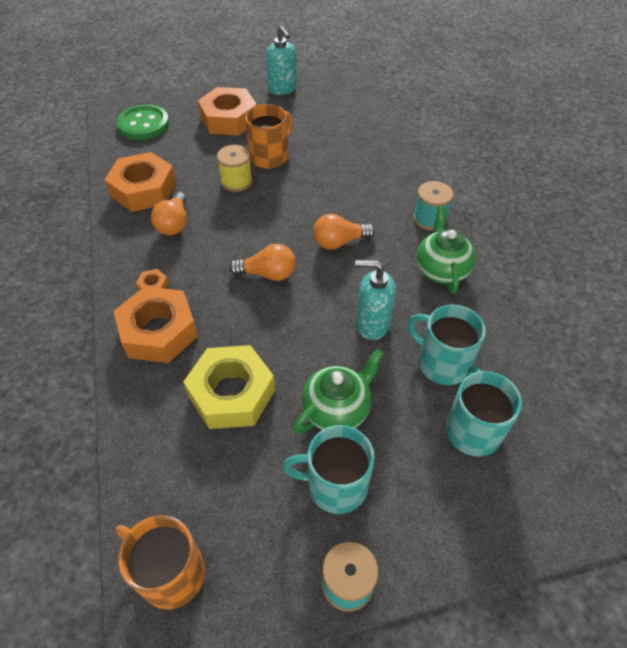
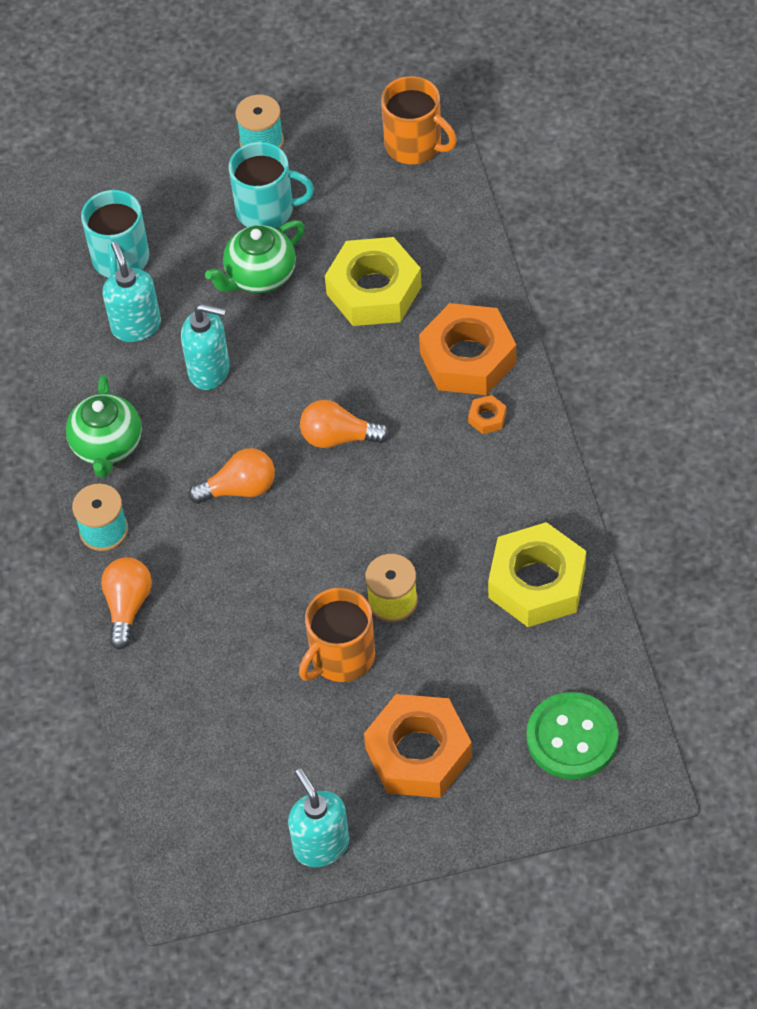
camera: 175 degrees left, 5 degrees up
orange nut [105,152,176,212] -> yellow nut [488,522,586,627]
orange light bulb [151,192,187,235] -> orange light bulb moved to [101,557,152,650]
turquoise mug [408,304,486,385] -> turquoise soap dispenser [102,241,161,342]

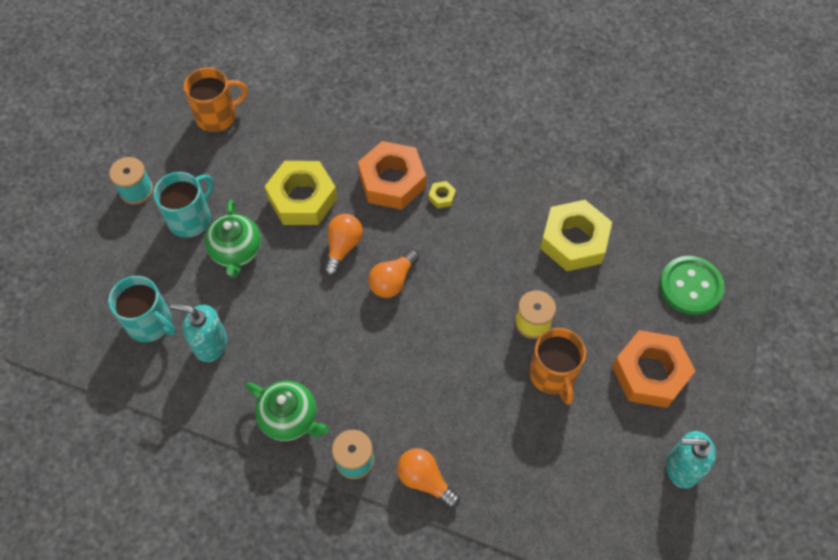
camera: 60 degrees left, 5 degrees up
turquoise soap dispenser [181,304,230,390] -> none
orange light bulb [188,448,275,504] -> orange light bulb moved to [324,214,363,276]
orange nut [468,395,506,434] -> yellow nut [428,181,456,208]

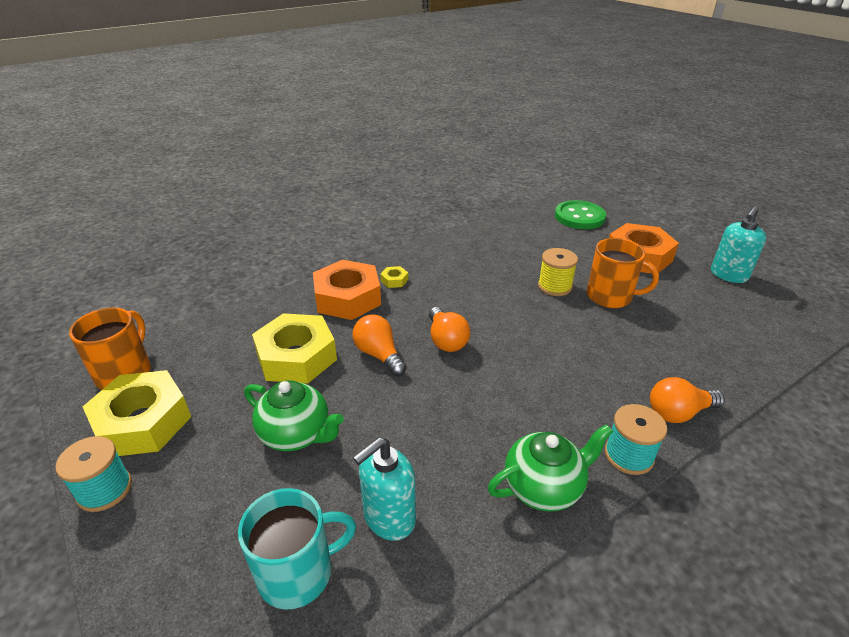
camera: 55 degrees left, 25 degrees down
turquoise mug [153,172,214,238] -> none
yellow nut [540,200,612,271] -> yellow nut moved to [83,370,191,456]

